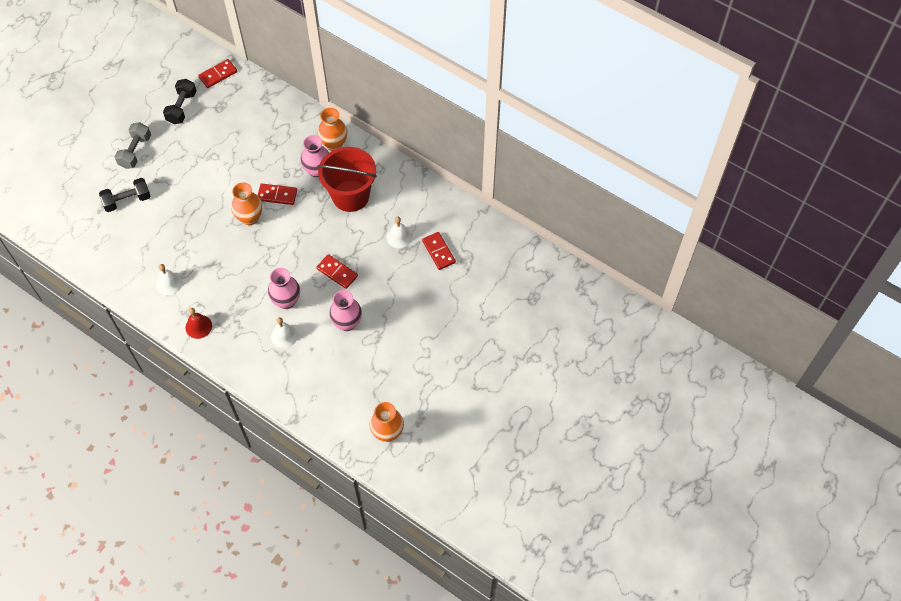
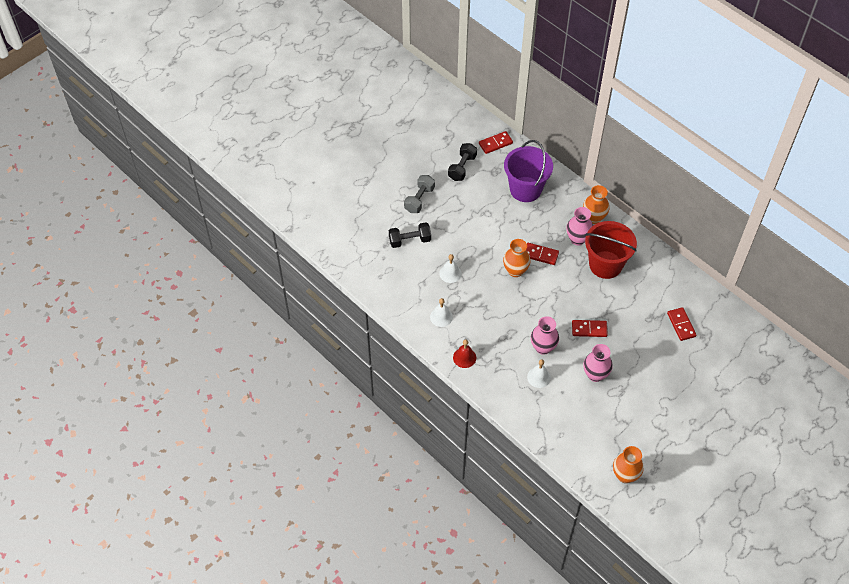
camera: 10 degrees right, 5 degrees down
red domino [316,254,358,289] -> red domino turned 45 degrees counterclockwise [572,320,608,337]
white bell [387,217,412,248] -> white bell moved to [439,254,462,283]
none -> purple bucket [504,140,553,202]

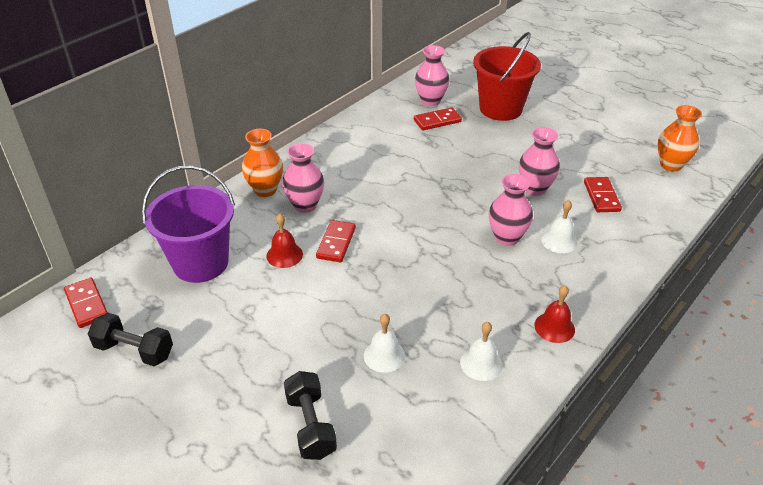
camera: 95 degrees left, 15 degrees down
grey dumbbell [404,175,435,213] -> none
orange vase [503,239,531,277] -> none
red domino [572,320,608,337] -> red domino moved to [584,177,622,212]
red bucket [585,221,637,279] -> red bucket moved to [473,32,541,121]
none -> red bell [267,214,303,268]
none -> pink vase [415,45,449,106]

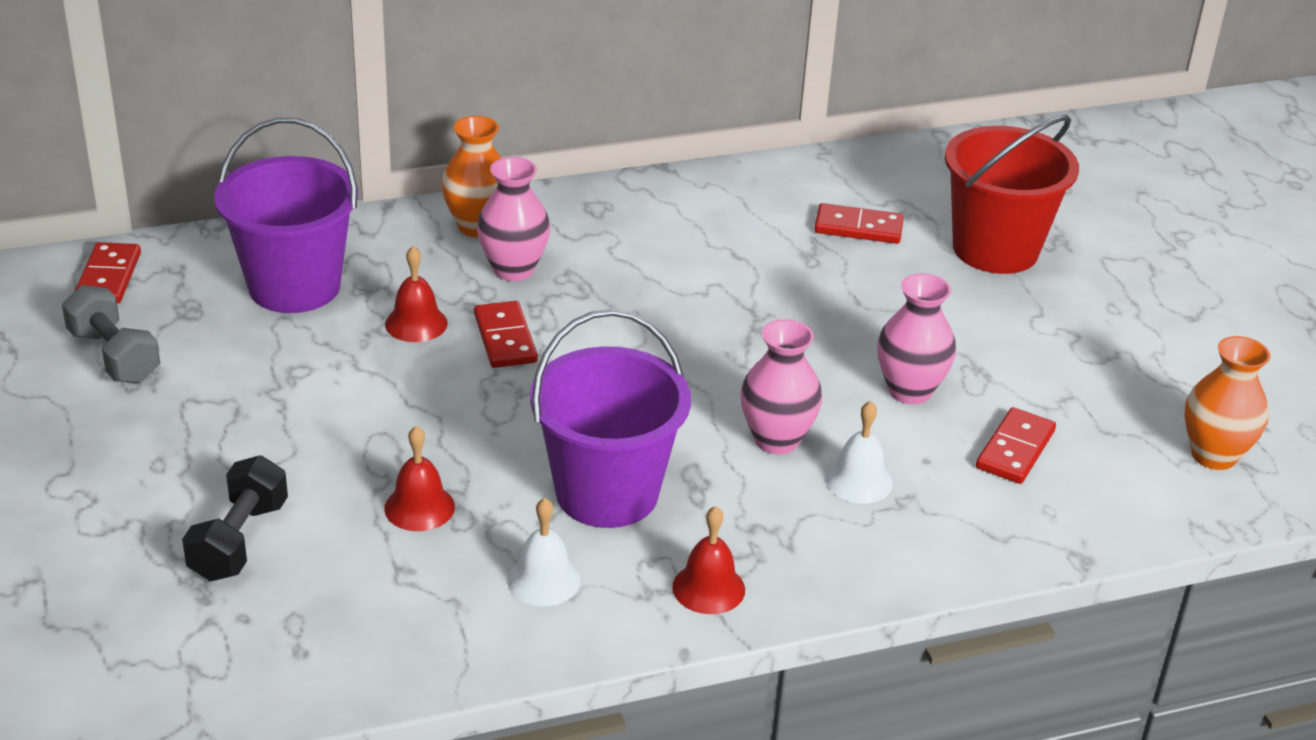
camera: 30 degrees right, 5 degrees down
black dumbbell [88,313,173,366] -> grey dumbbell [62,285,160,383]
red domino [316,220,356,262] -> red domino turned 60 degrees counterclockwise [474,301,538,368]
white bell [364,314,405,373] -> red bell [384,426,455,531]
pink vase [415,45,449,106] -> none
none -> purple bucket [530,309,691,528]

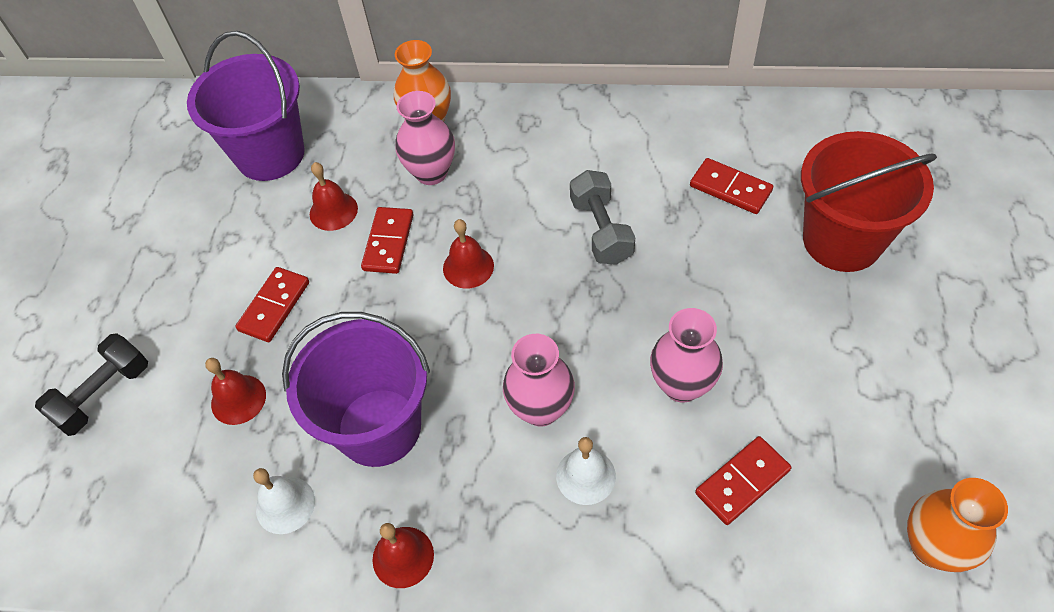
camera: 30 degrees right, 20 degrees up
grey dumbbell [62,285,160,383] -> grey dumbbell moved to [570,170,635,265]
red domino [74,242,141,304] -> red domino moved to [235,267,309,342]
none -> red bell [443,219,494,289]

